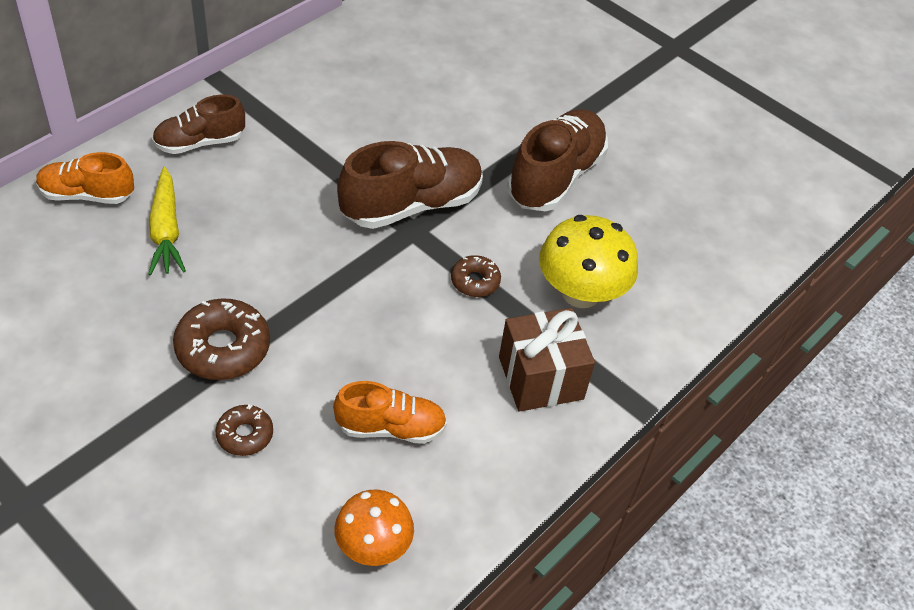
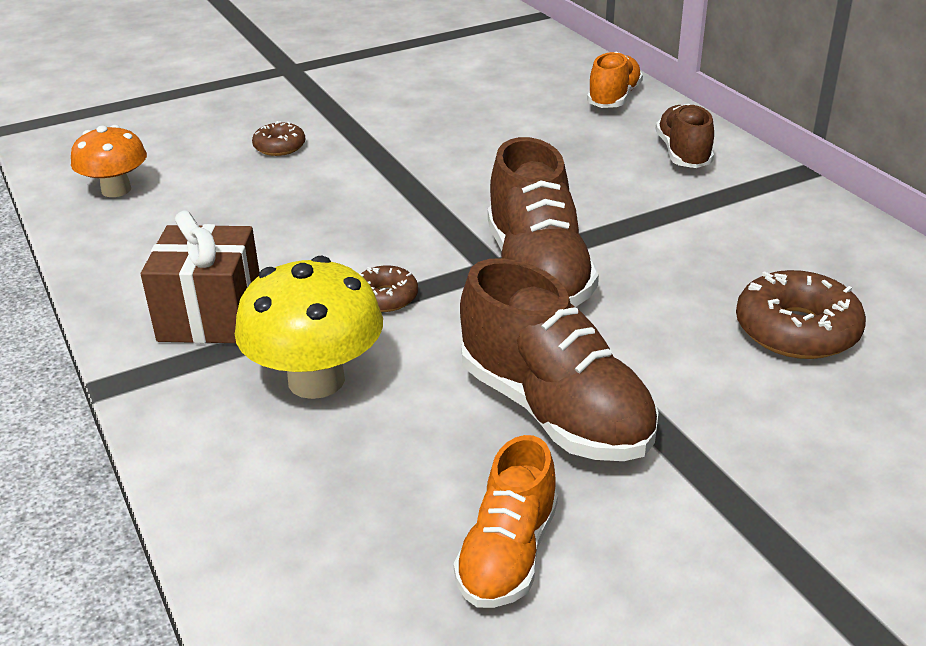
camera: 115 degrees right, 15 degrees down
yellow carrot [148,167,186,275] -> none
brown donut [173,298,270,380] -> brown donut moved to [736,270,866,359]
orange shoe [333,381,447,444] -> orange shoe moved to [454,435,558,608]

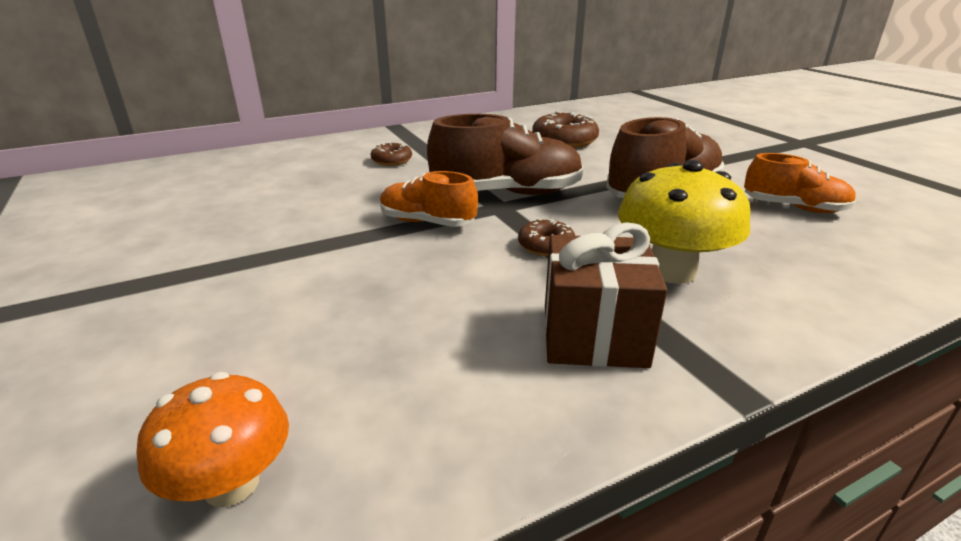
camera: 90 degrees left, 5 degrees down
brown donut [252,121,306,156] -> brown donut moved to [371,142,412,166]
orange shoe [587,52,643,108] -> orange shoe moved to [380,171,478,227]
brown shoe [656,104,714,168] -> none

